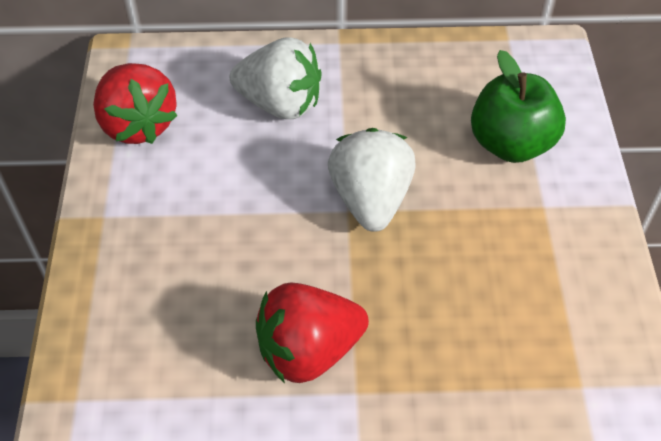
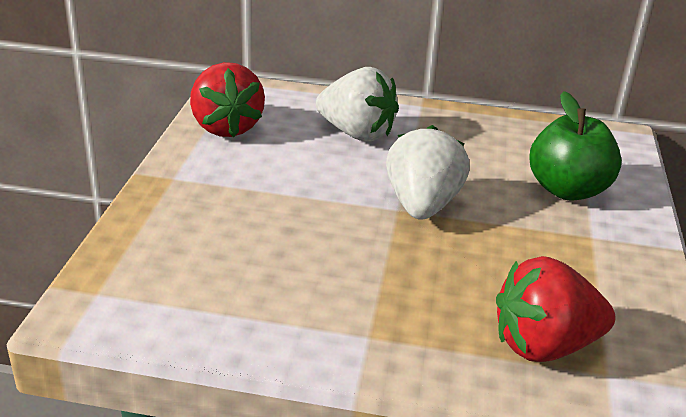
camera: 10 degrees right, 20 degrees down
red strawberry [256,282,369,383] -> red strawberry moved to [496,256,615,362]

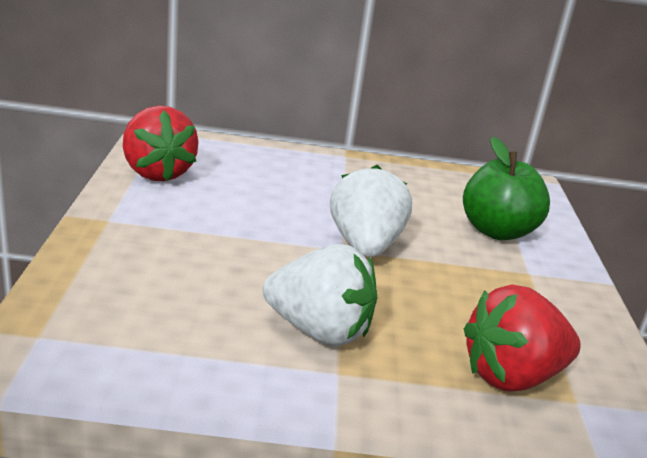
camera: 10 degrees left, 5 degrees down
white strawberry [316,67,399,141] -> white strawberry moved to [263,244,377,347]

